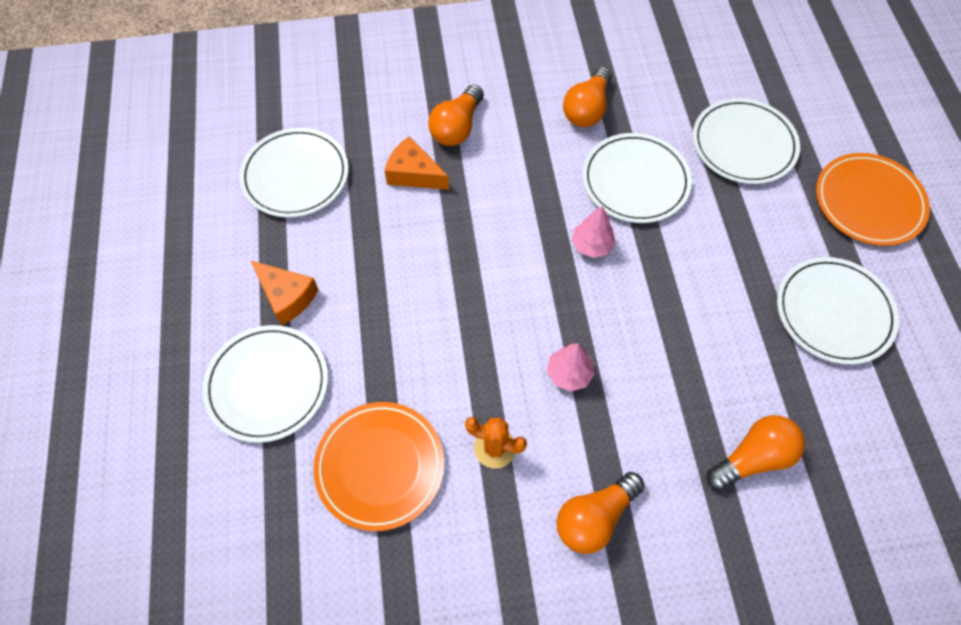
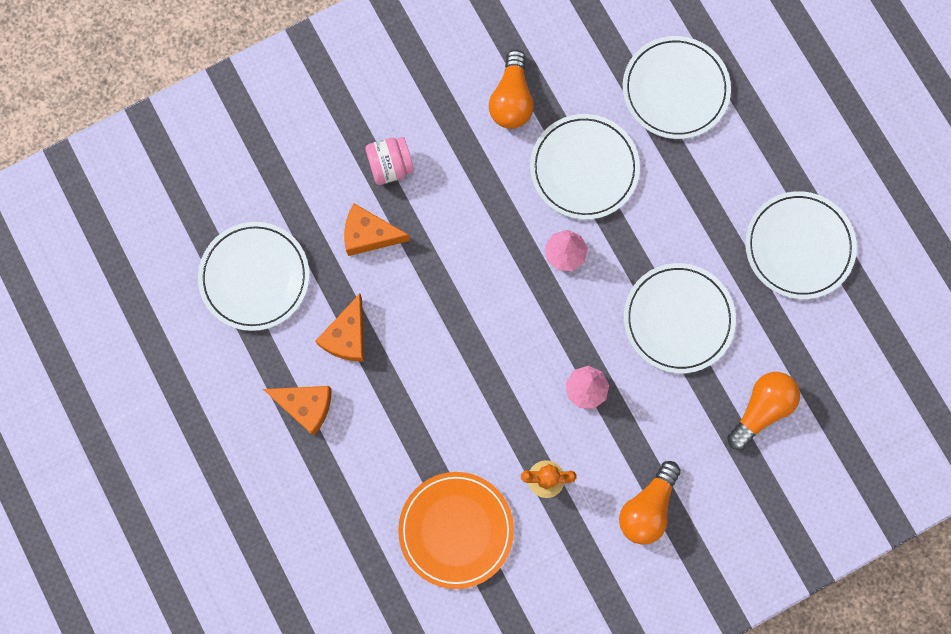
camera: 20 degrees left, 15 degrees up
white plate [202,325,328,443] -> white plate moved to [624,263,736,373]
orange light bulb [428,85,484,146] -> pink jar [366,137,414,185]
orange plate [816,153,930,246] -> none
none -> orange cheese [315,293,364,361]

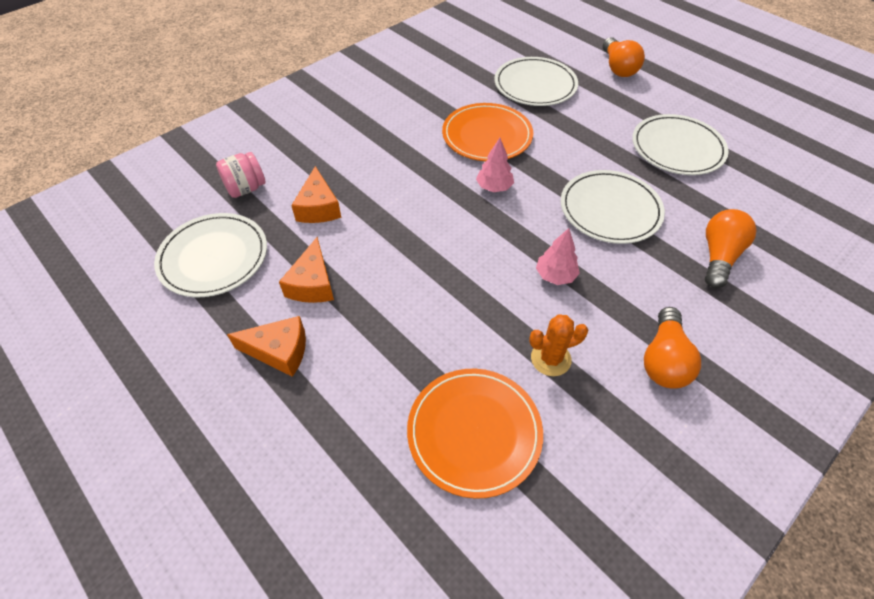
camera: 15 degrees left, 25 degrees down
orange cheese [344,203,410,256] -> orange cheese turned 90 degrees counterclockwise [291,166,341,223]
pink jar [366,137,414,185] -> pink jar moved to [216,152,266,198]
orange light bulb [489,49,534,129] -> orange light bulb moved to [603,37,645,77]
white plate [530,114,640,220] -> orange plate [442,103,533,161]

